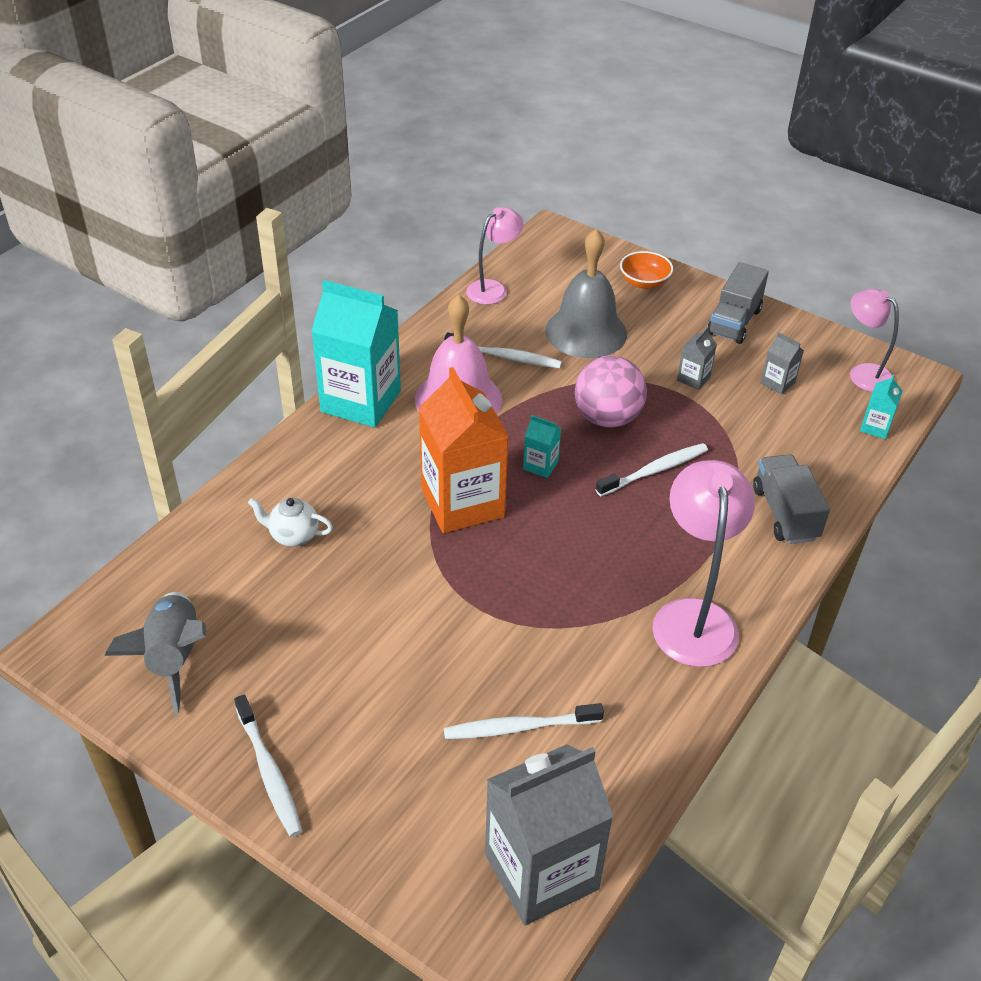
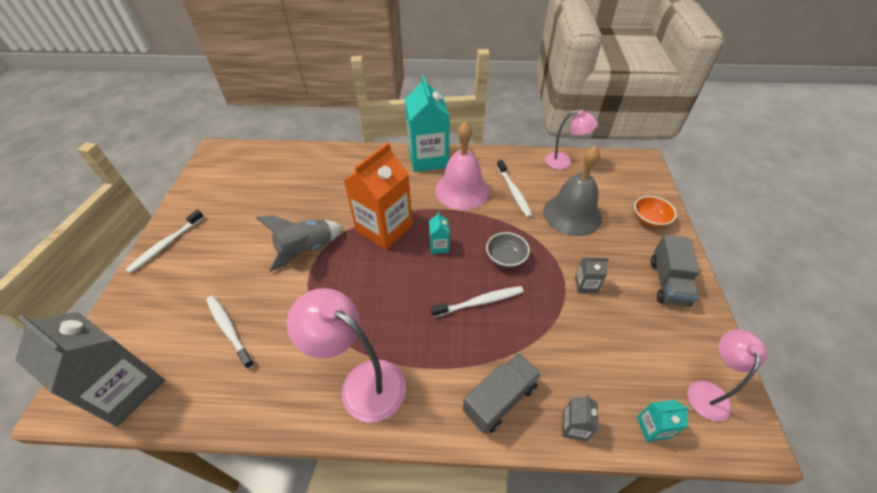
camera: 60 degrees right, 5 degrees up
grey rocket [105,592,206,715] -> grey rocket moved to [256,215,344,272]
white teapot [248,498,333,547] -> none
pink ball [575,355,647,428] -> grey bowl [486,232,530,268]
white toothbrush [596,443,708,496] -> white toothbrush turned 45 degrees counterclockwise [431,286,524,317]
pink lamp [652,460,755,667] -> pink lamp turned 120 degrees counterclockwise [287,288,406,423]
grey truck [707,262,769,344] -> grey truck turned 75 degrees counterclockwise [651,235,700,307]
grey carton [761,332,804,395] -> grey carton moved to [562,395,599,441]

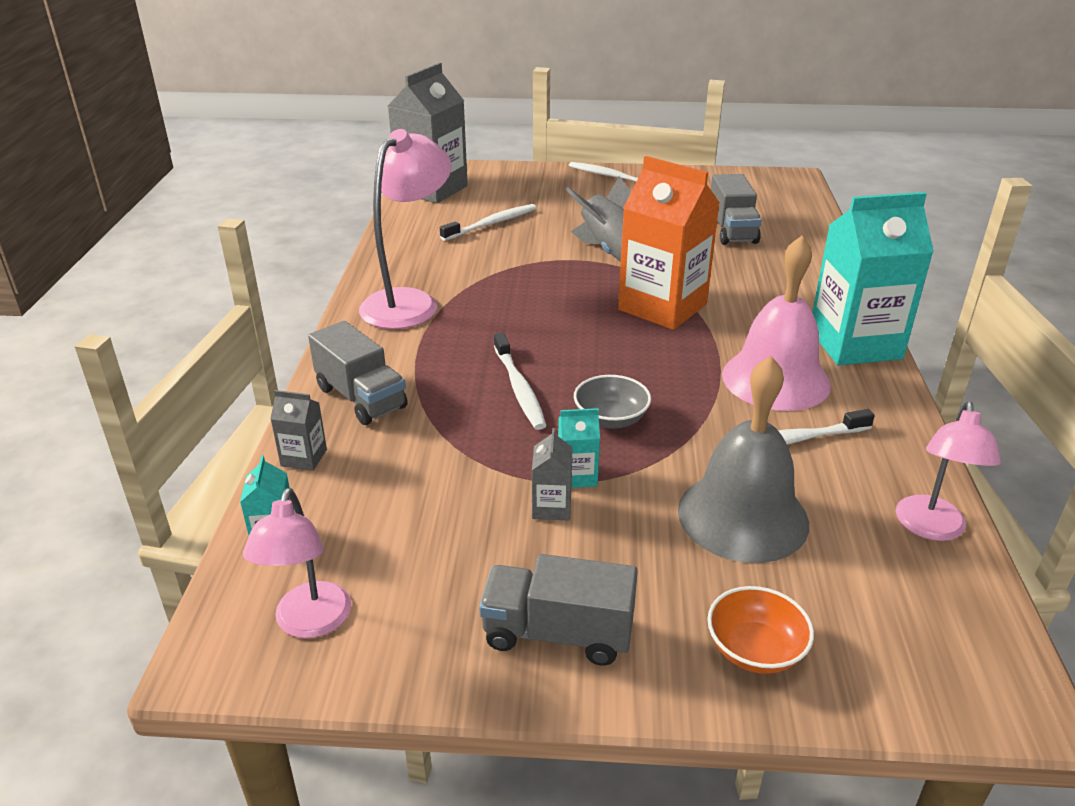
camera: 90 degrees right, 15 degrees down
turquoise carton [429,212,450,254] -> turquoise carton moved to [558,408,600,488]
pink lamp [688,329,767,421] -> pink lamp turned 75 degrees clockwise [243,488,351,638]
none -> grey truck [711,174,762,245]

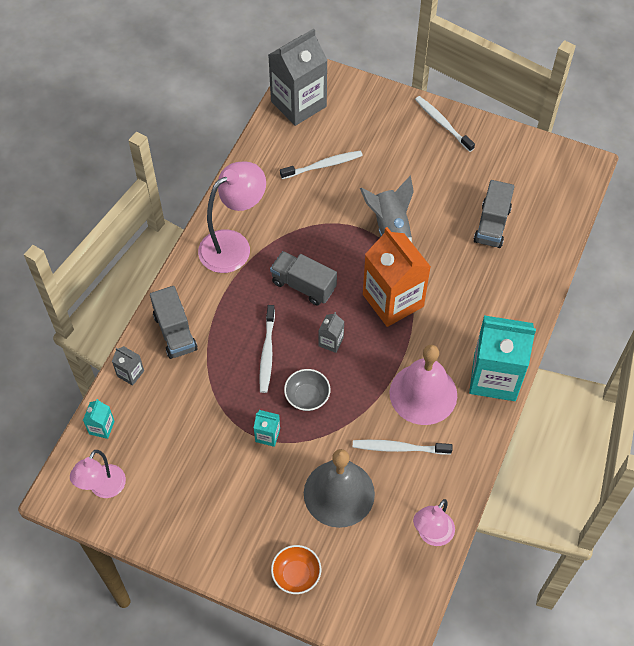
camera: 20 degrees right, 25 degrees up
grey truck [479,554,638,666] -> grey truck moved to [270,251,337,305]
grey carton [532,428,572,520] -> grey carton moved to [318,312,344,353]

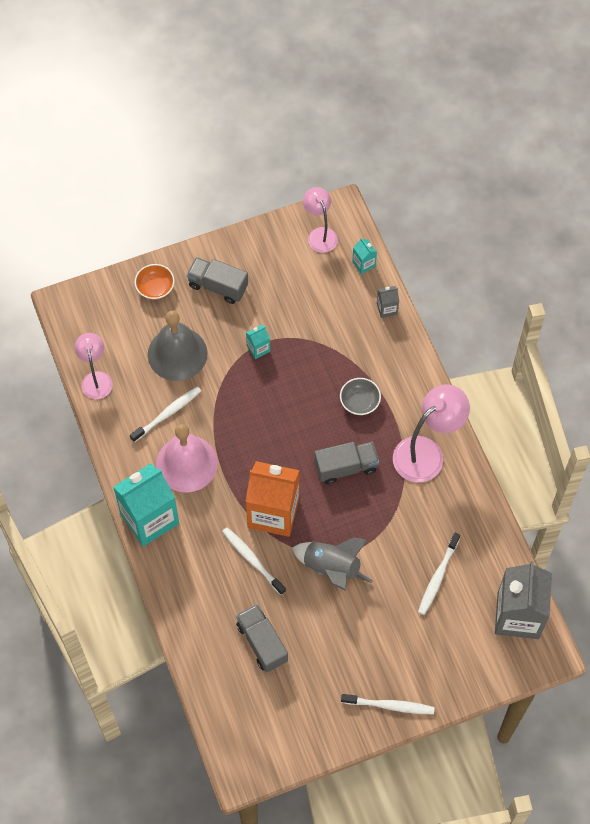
camera: 135 degrees right, 5 degrees up
grey truck [150,286,198,359] -> grey truck moved to [187,257,248,304]
pink lamp [198,162,266,273] -> pink lamp turned 135 degrees counterclockwise [393,385,470,482]
white toothbrush [259,305,275,393] -> white toothbrush moved to [222,527,286,595]
grey bowl [284,369,330,411] -> grey bowl moved to [340,378,381,415]
grey carton [318,312,344,353] -> none

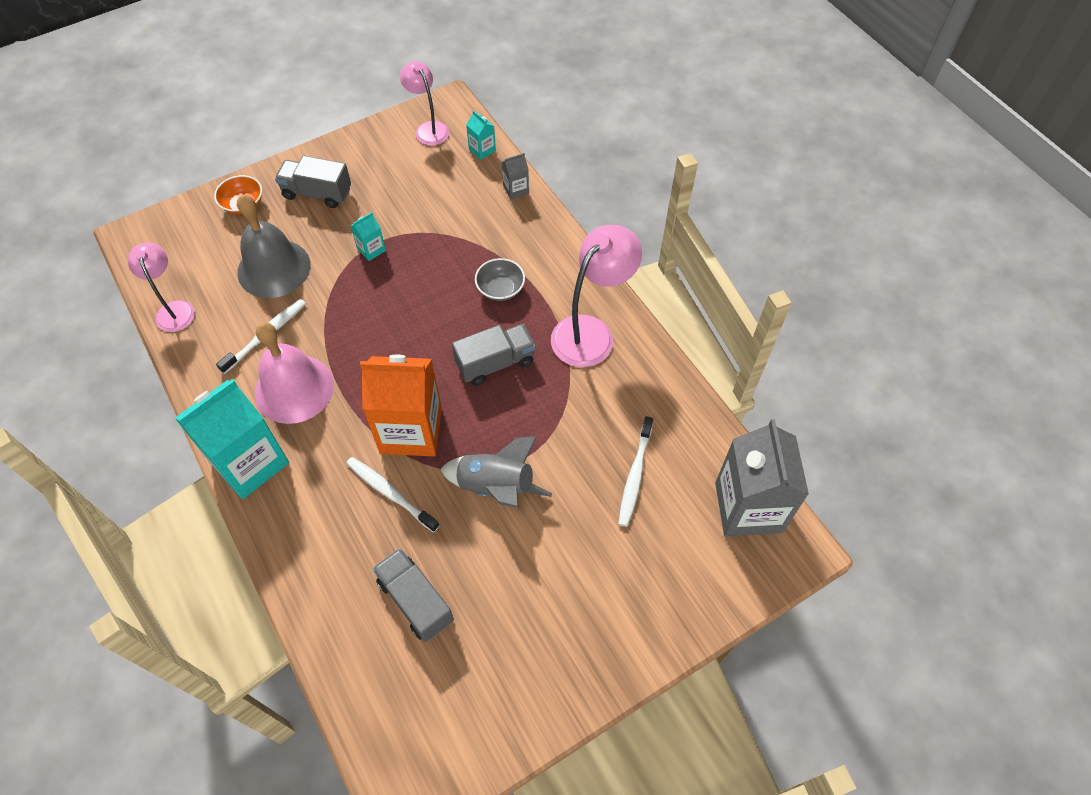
camera: 10 degrees left, 5 degrees down
white toothbrush [341,694,435,714] -> none

